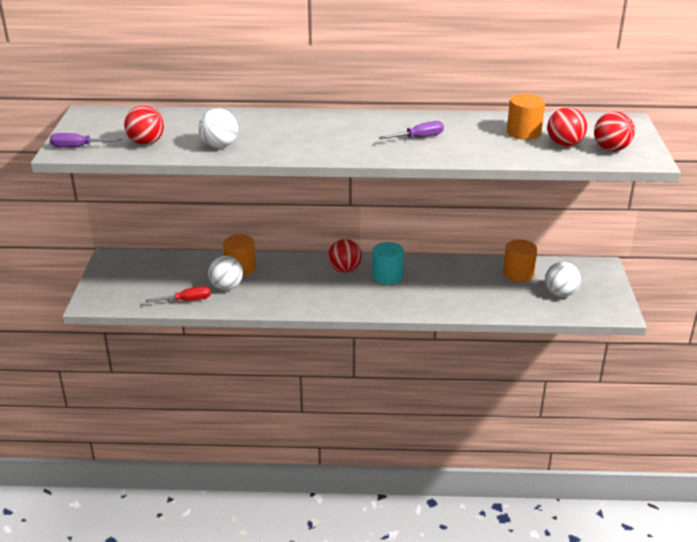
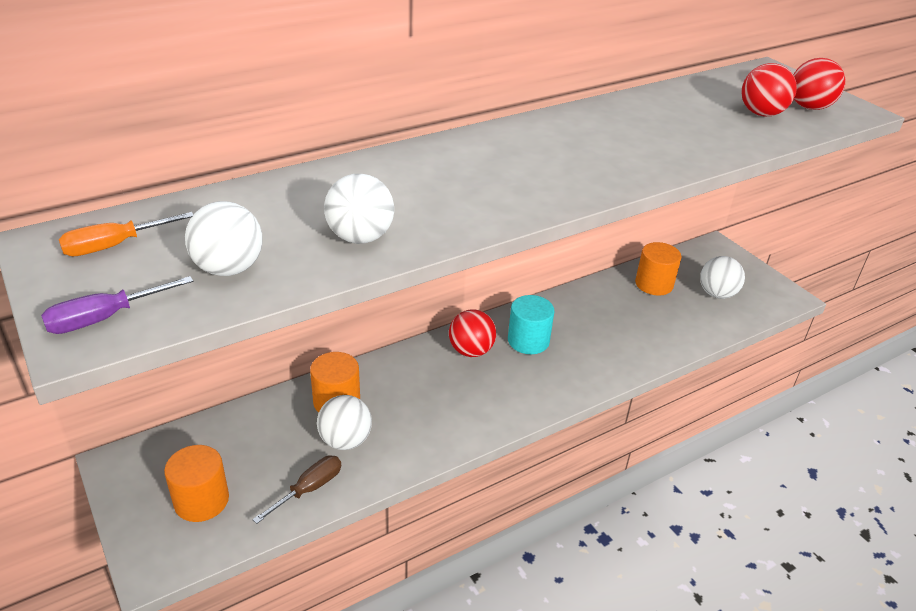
camera: 35 degrees left, 5 degrees up
red ball [124,106,164,145] -> white ball [185,201,263,276]
red screwdriver [145,286,210,303] -> brown screwdriver [252,455,341,524]
purple screwdriver [379,121,444,139] -> none
orange cylinder [507,94,545,140] -> orange cylinder moved to [164,445,229,522]
none -> orange screwdriver [59,212,194,256]

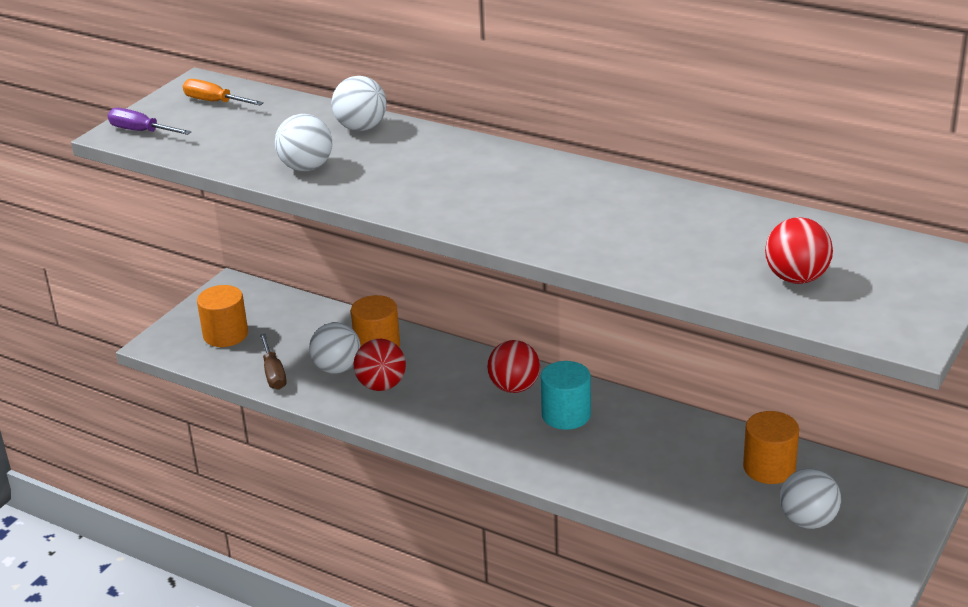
camera: 65 degrees right, 5 degrees down
white ball [185,201,263,276] -> white ball moved to [332,76,387,131]
brown screwdriver [252,455,341,524] -> brown screwdriver turned 60 degrees clockwise [260,334,287,390]
red ball [793,58,845,110] -> red ball moved to [353,339,406,391]

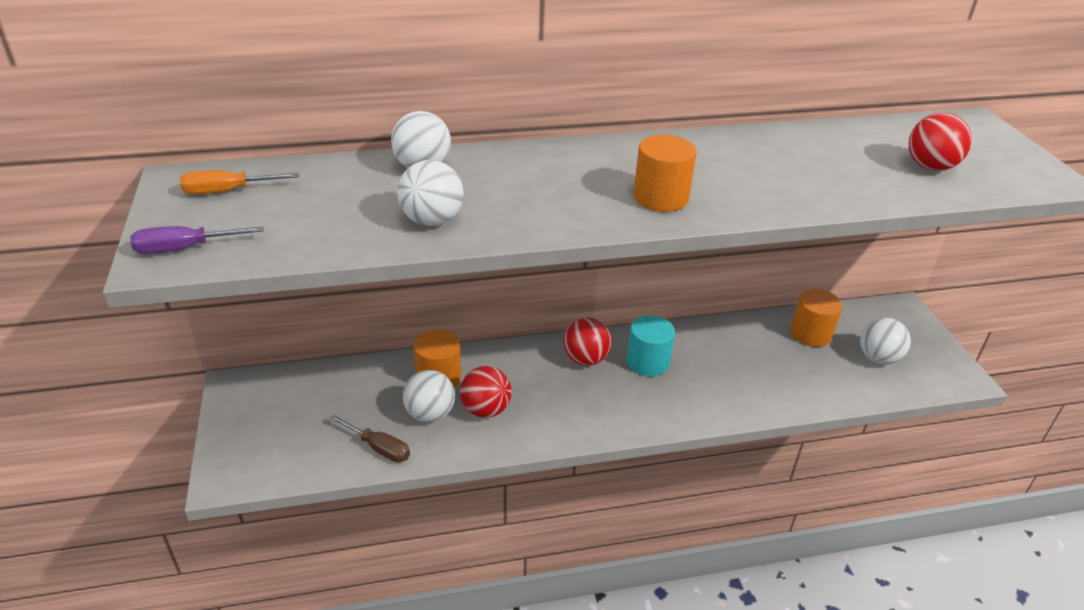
camera: 45 degrees left, 5 degrees up
orange cylinder [197,285,248,347] -> orange cylinder moved to [633,135,697,212]

